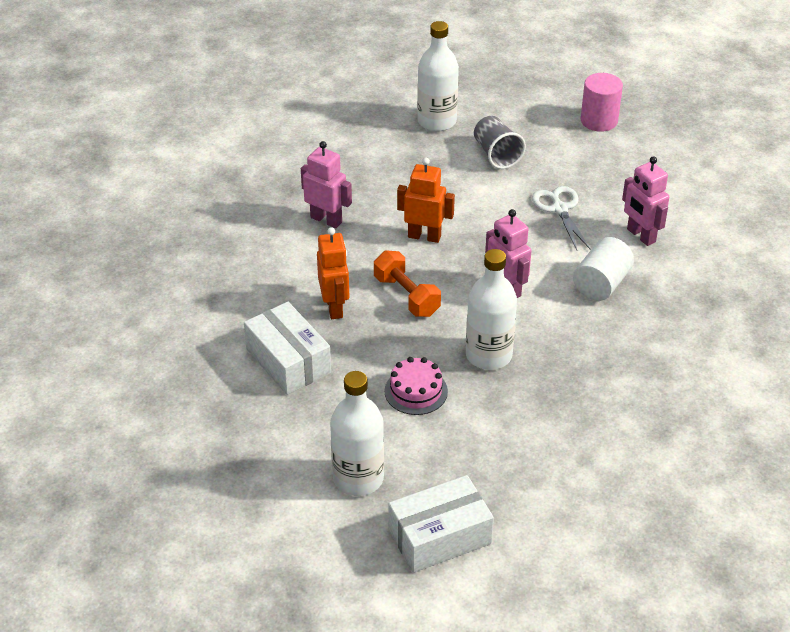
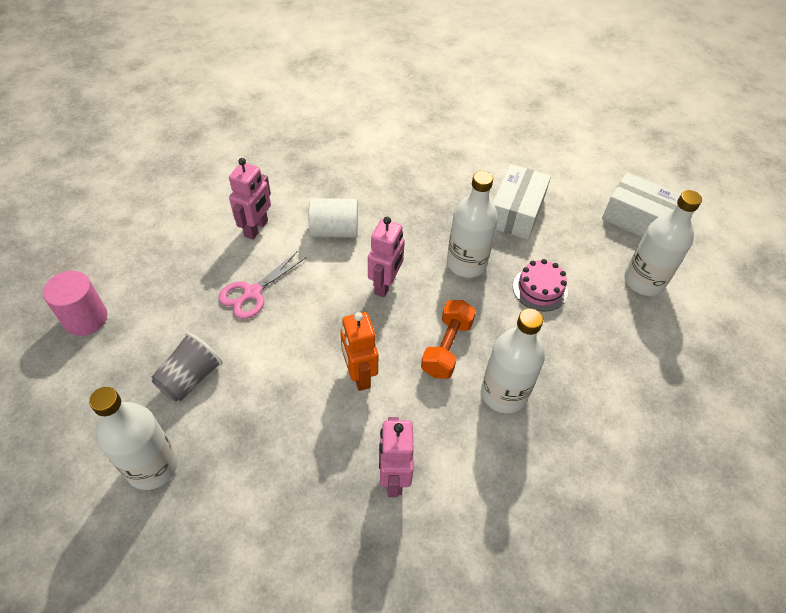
camera: 125 degrees left, 10 degrees up
white box [244,302,331,395] -> white box moved to [493,164,551,240]
orange robot [317,227,349,319] -> white bottle [481,308,545,413]
white scissors [532,186,590,250] -> pink scissors [218,251,307,319]

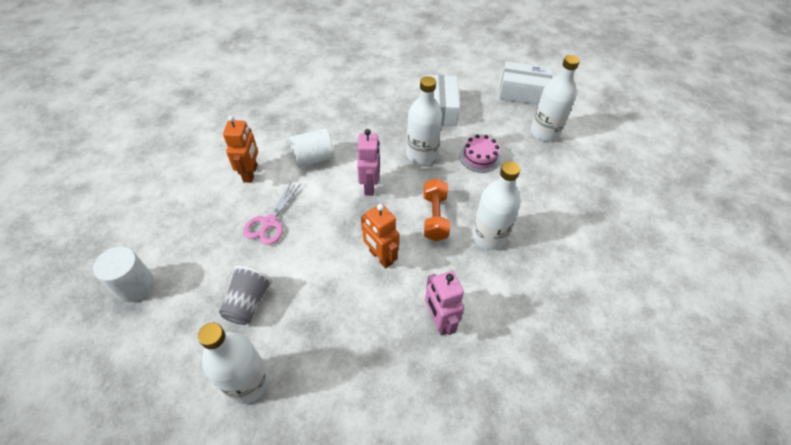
camera: 20 degrees left, 0 degrees up
pink cylinder [43,271,108,336] -> white cylinder [93,246,154,302]
pink robot [229,158,271,240] -> orange robot [223,116,258,183]

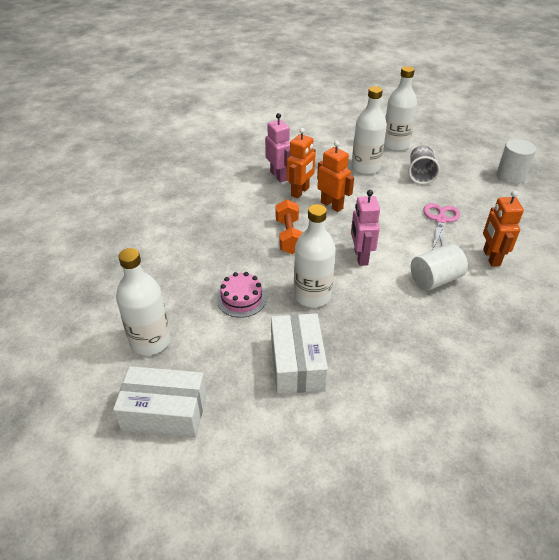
camera: 175 degrees right, 10 degrees down
white bottle [472,161,521,250] -> white bottle moved to [352,86,387,175]
none -> orange robot [287,128,316,198]

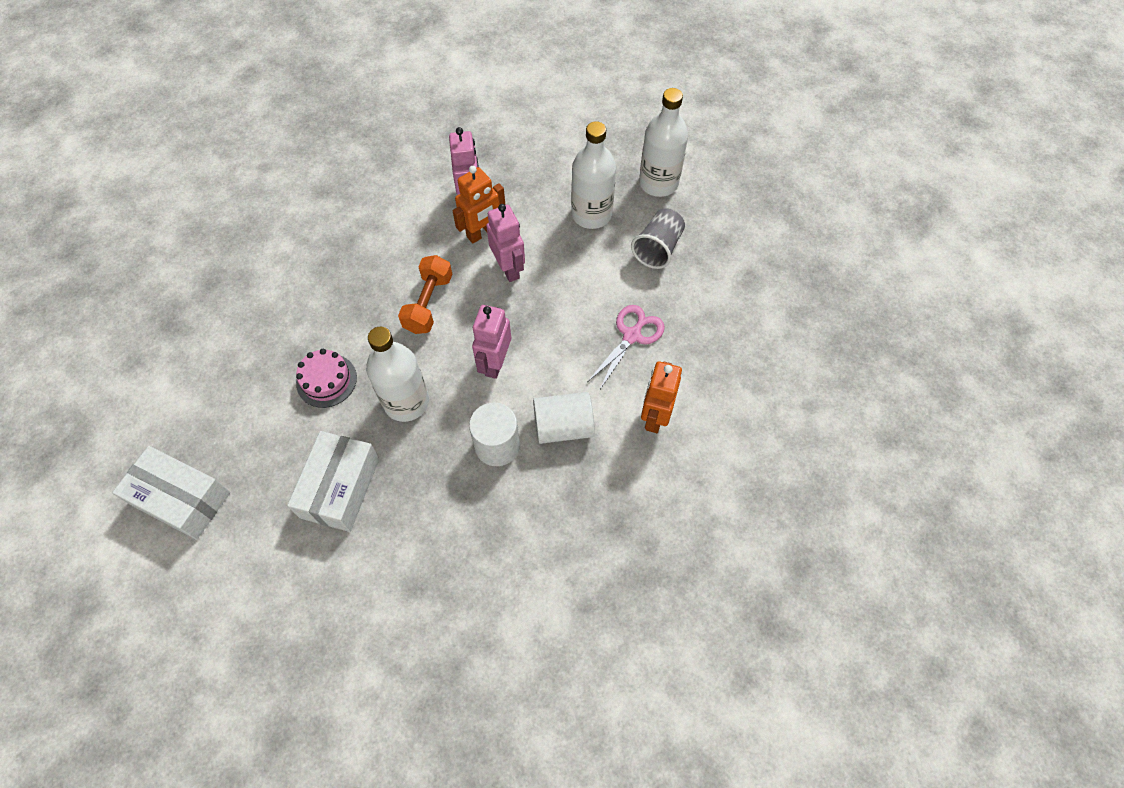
camera: 20 degrees right, 20 degrees up
white bottle [116,248,171,355] -> none
orange robot [317,141,354,212] -> pink robot [486,204,525,282]
white cylinder [497,139,536,184] -> white cylinder moved to [469,402,520,466]

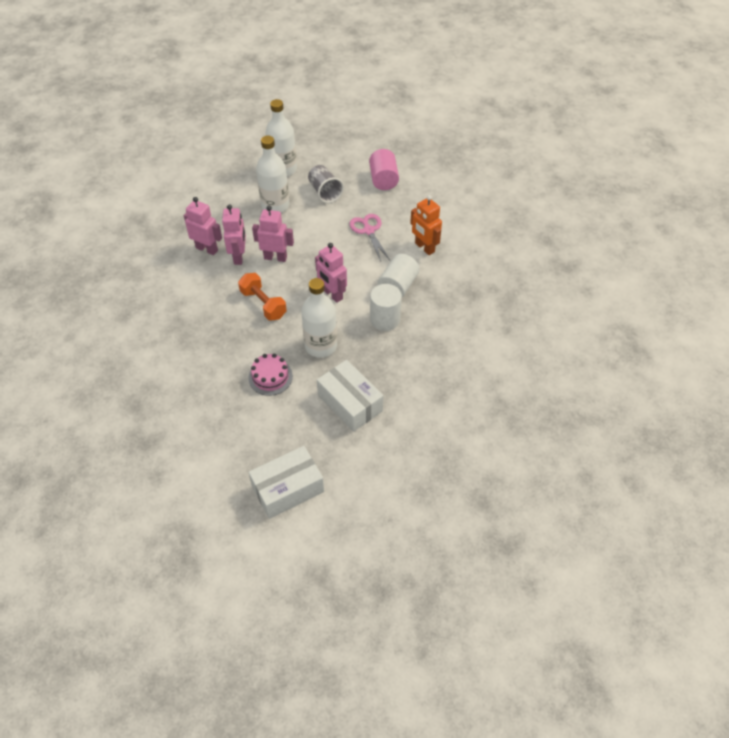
camera: 55 degrees left, 10 degrees down
orange robot [453,166,505,243] -> pink robot [222,204,246,265]
none -> pink cylinder [369,149,399,190]

